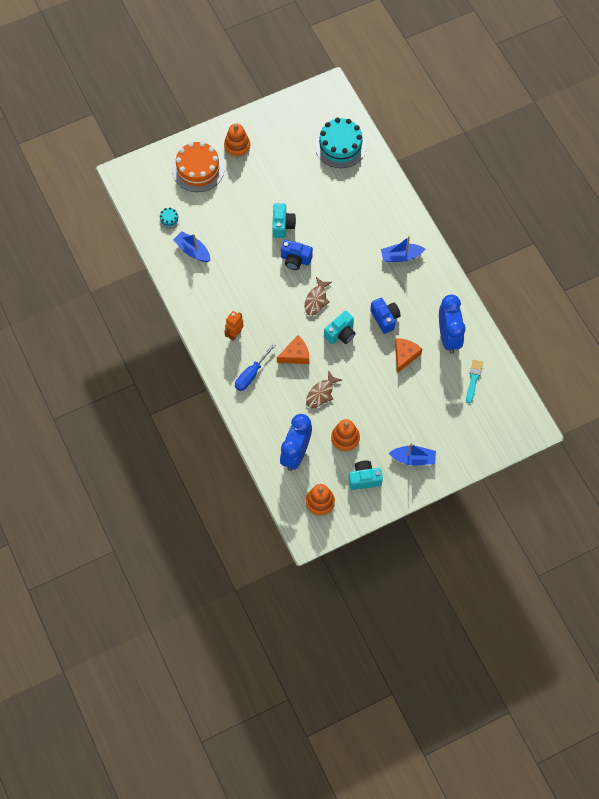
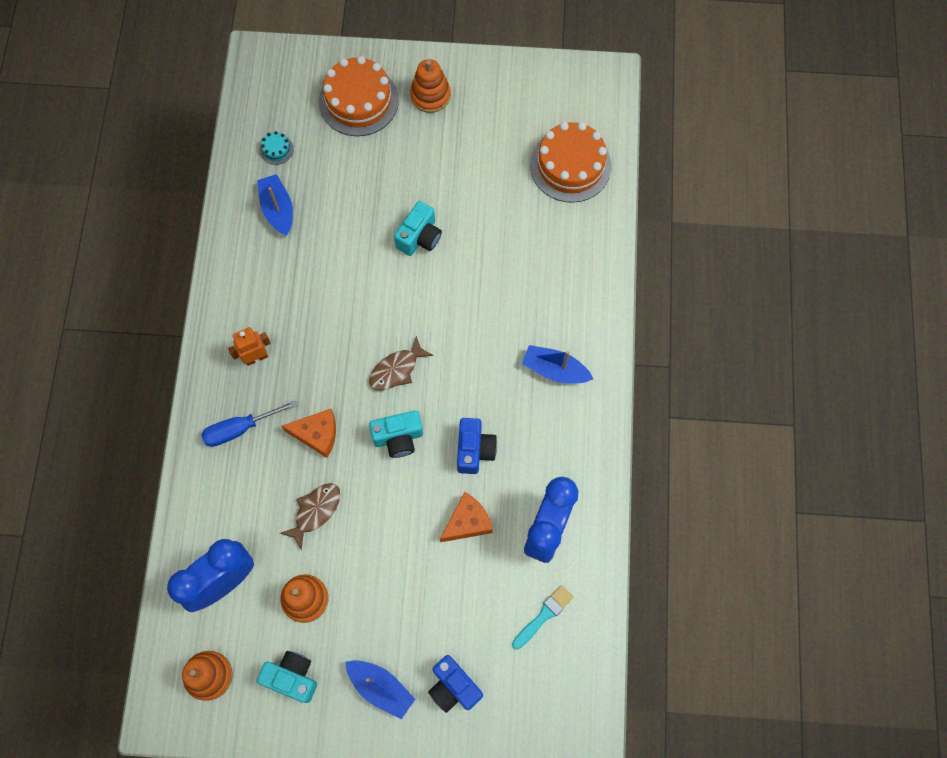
camera: 30 degrees right, 5 degrees up
blue camera [281,240,313,270] -> blue camera moved to [428,655,483,713]
brown fish [306,370,342,408] -> brown fish turned 150 degrees clockwise [280,483,340,551]
turquoise cake [315,118,367,168] -> orange cake [530,122,612,203]

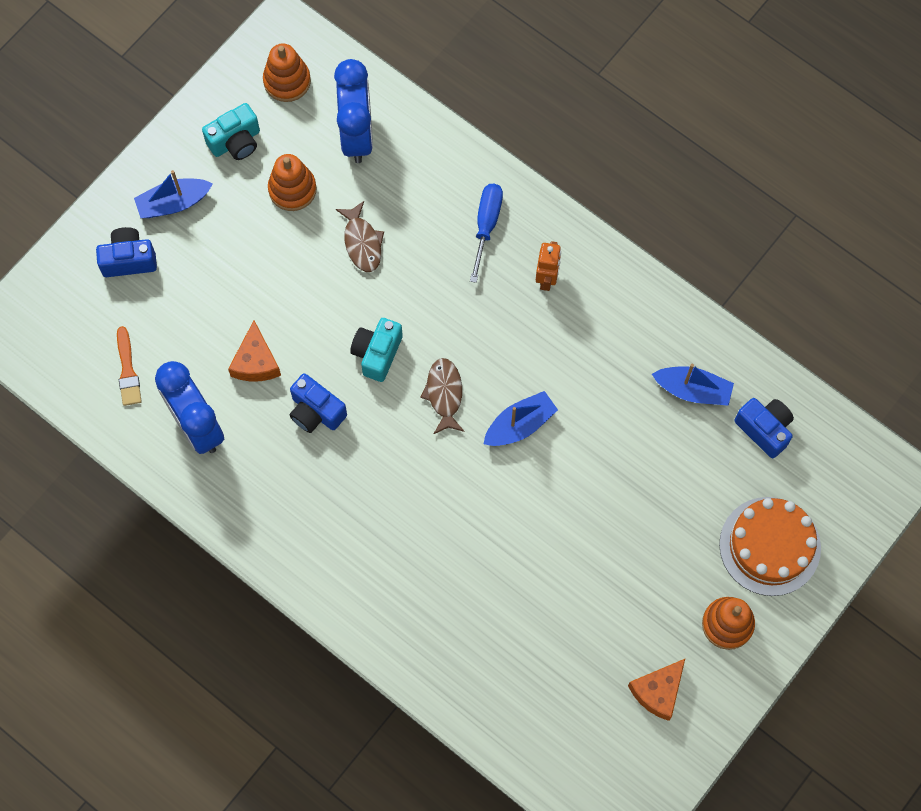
camera: 125 degrees right, 0 degrees up
turquoise cake [260,131,294,165] -> blue camera [734,398,794,458]
orange cheese [282,409,336,458] -> orange cheese moved to [628,659,685,721]
turquoise camera [394,201,442,256] -> none
turquoise brush [512,585,574,650] -> orange brush [117,326,142,406]
blue boat [522,345,593,383] -> blue boat moved to [484,391,558,446]
orange cake [530,122,612,203] -> none

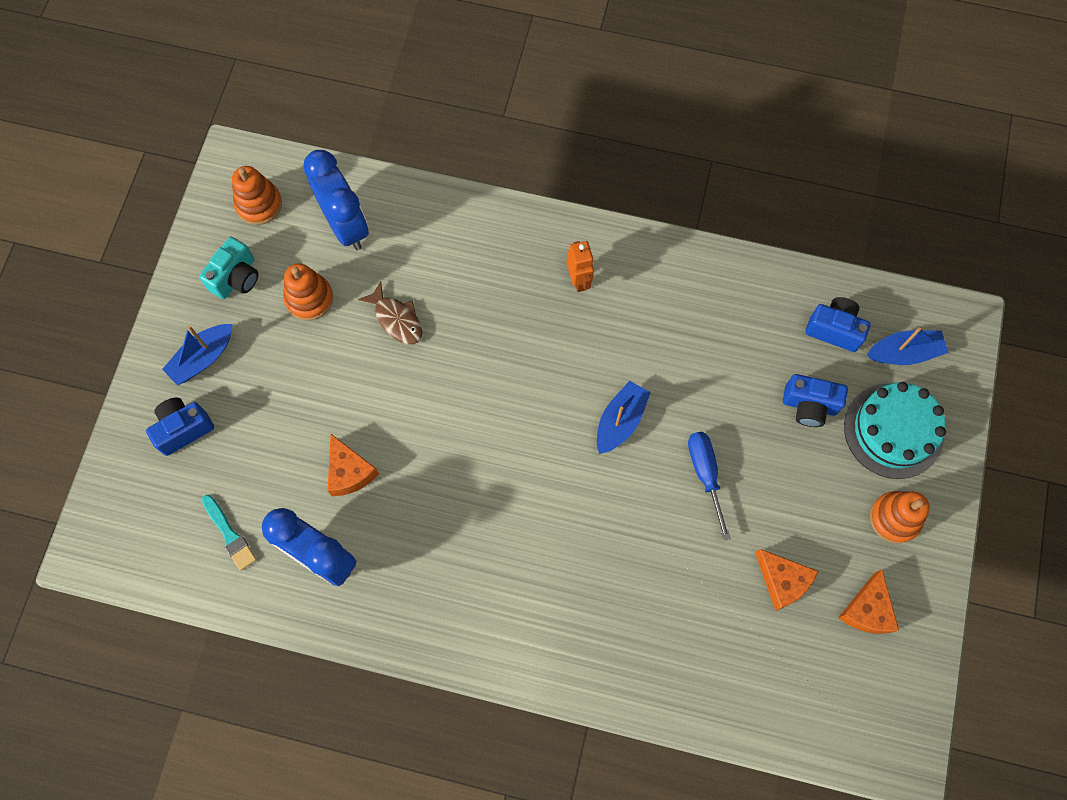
camera: 25 degrees left, 0 degrees up
orange brush [117,326,142,406] -> turquoise brush [202,495,257,571]
blue camera [290,373,347,433] -> blue camera moved to [783,374,848,427]
turquoise camera [350,318,403,382] -> none
brown fish [420,358,464,434] -> none
blue screwdriver [470,184,503,283] -> blue screwdriver moved to [688,432,731,541]
blue boat [652,364,734,406] -> blue boat moved to [867,327,948,365]
orange cake [719,497,821,596] -> turquoise cake [844,382,946,479]
none -> orange cheese [755,549,818,611]

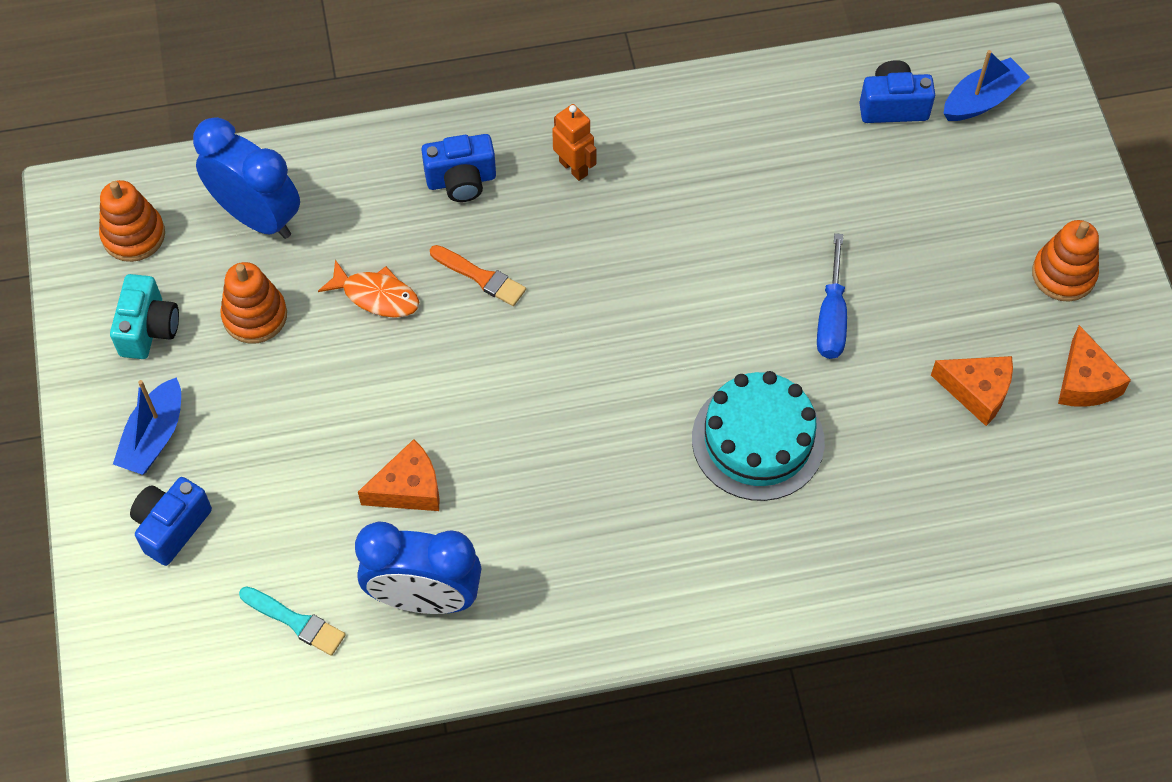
camera: 25 degrees left, 10 degrees down
orange cheese [328,434,379,496] -> orange cheese turned 60 degrees counterclockwise [358,439,440,511]
brown fish [358,281,423,344] -> orange fish [318,260,419,318]
blue boat [597,381,651,454] -> none
blue screwdriver [688,432,731,541] -> blue screwdriver turned 135 degrees counterclockwise [817,233,847,359]
blue camera [783,374,848,427] -> blue camera moved to [421,134,496,202]
turquoise cake [844,382,946,479] -> turquoise cake moved to [692,371,825,501]
none -> orange brush [430,245,526,306]

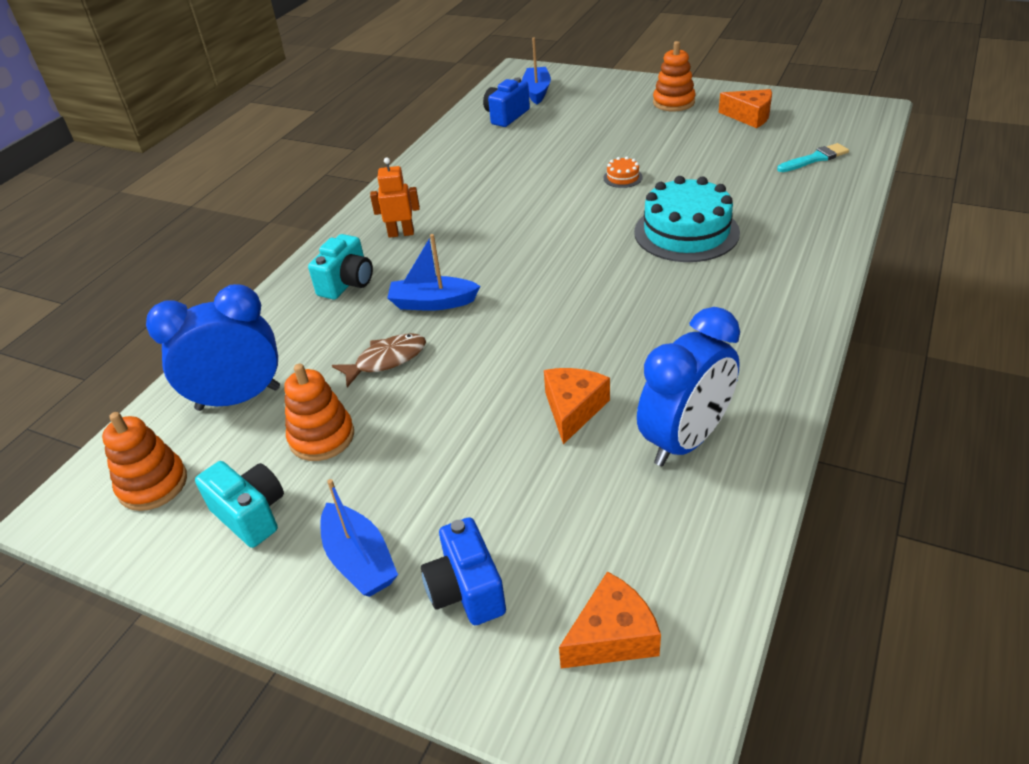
camera: 50 degrees left, 20 degrees down
turquoise brush [239,586,346,656] -> turquoise brush moved to [777,143,849,172]
orange fish [318,260,419,318] -> brown fish [332,333,426,387]
blue camera [421,134,496,202] -> turquoise camera [308,234,373,299]
orange brush [430,245,526,306] -> blue boat [387,234,480,311]
blue screwdriver [817,233,847,359] -> orange cake [603,157,643,188]
orange cheese [931,356,1013,426] -> orange cheese moved to [559,571,661,668]

